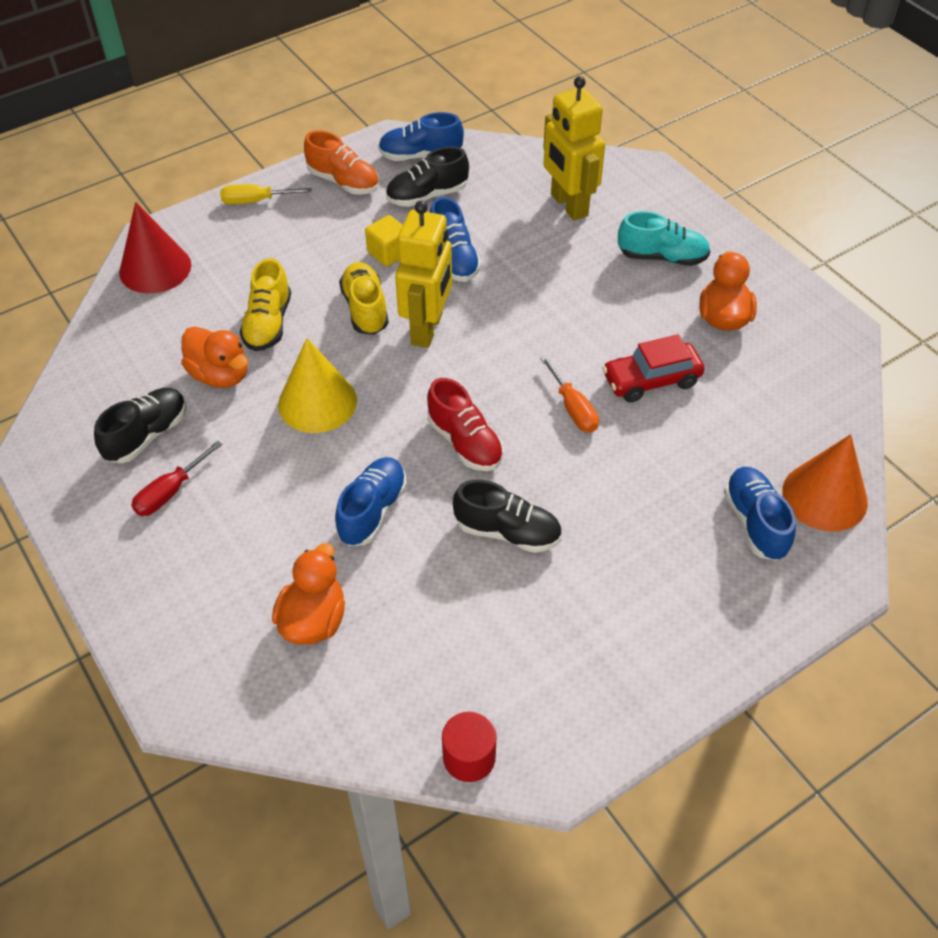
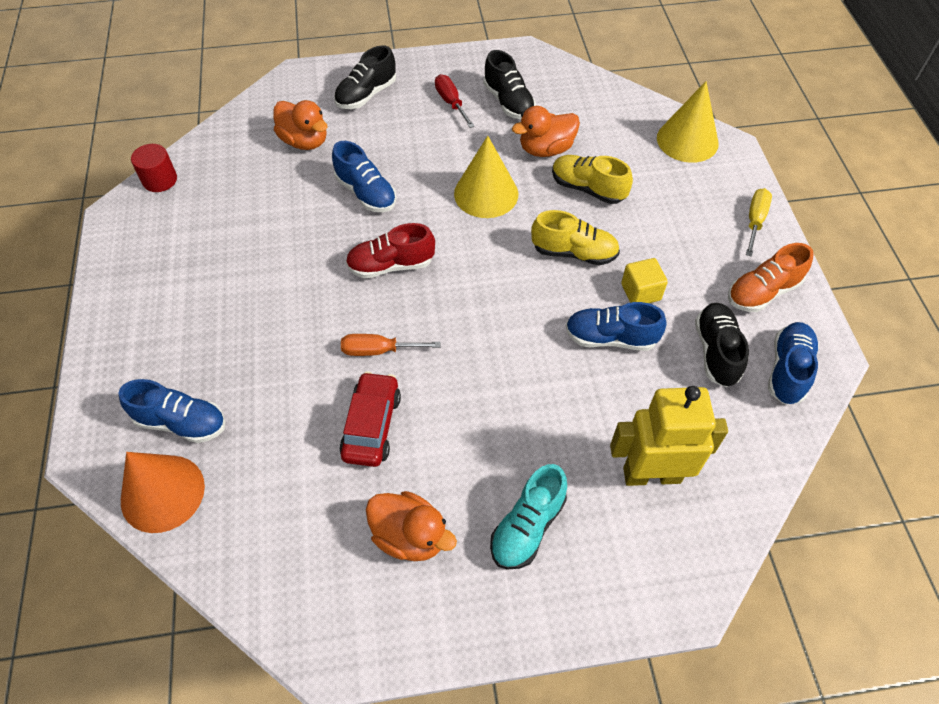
camera: 115 degrees right, 5 degrees up
red cone [119,202,191,294] -> yellow cone [657,81,719,163]
yellow robot [395,201,452,348] -> none
black shoe [453,480,562,553] -> black shoe moved to [334,45,396,109]

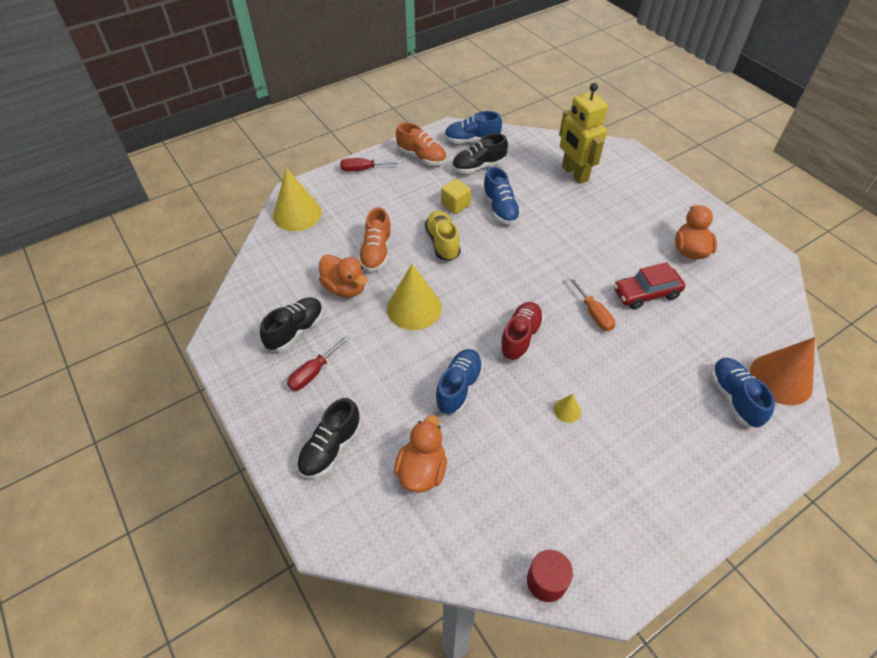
camera: 115 degrees left, 5 degrees down
black shoe [334,45,396,109] -> black shoe turned 105 degrees clockwise [297,398,361,479]
red shoe [346,223,435,279] -> red shoe turned 120 degrees counterclockwise [499,302,544,361]
turquoise shoe [490,464,567,570] -> none
yellow shoe [552,155,633,204] -> orange shoe [358,207,392,272]
yellow screwdriver [746,188,772,257] -> red screwdriver [340,158,402,172]
none -> yellow cone [553,394,581,423]

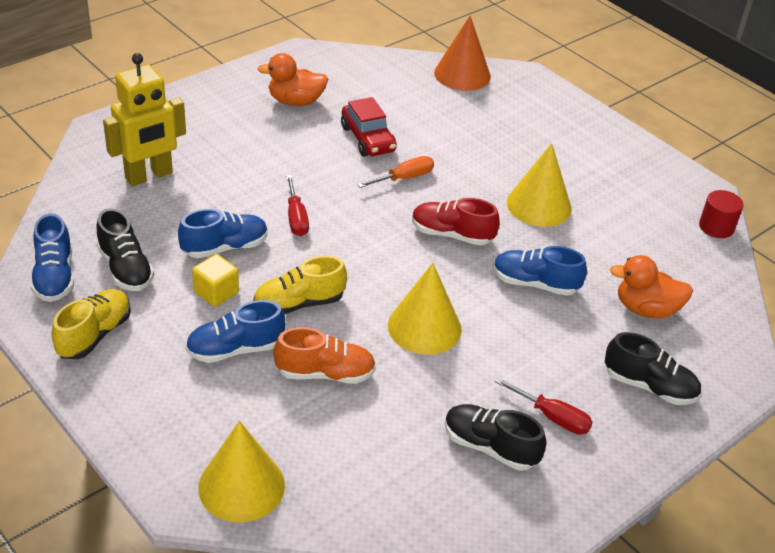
camera: 100 degrees left, 10 degrees down
orange duck [319,254,368,298] -> none
red screwdriver [340,158,402,172] -> red screwdriver moved to [286,175,309,236]
orange shoe [396,122,447,165] -> yellow shoe [52,289,131,359]
yellow cone [553,394,581,423] -> yellow cone [507,143,571,227], size x2.27
blue shoe [710,358,775,428] -> blue shoe moved to [186,300,285,363]

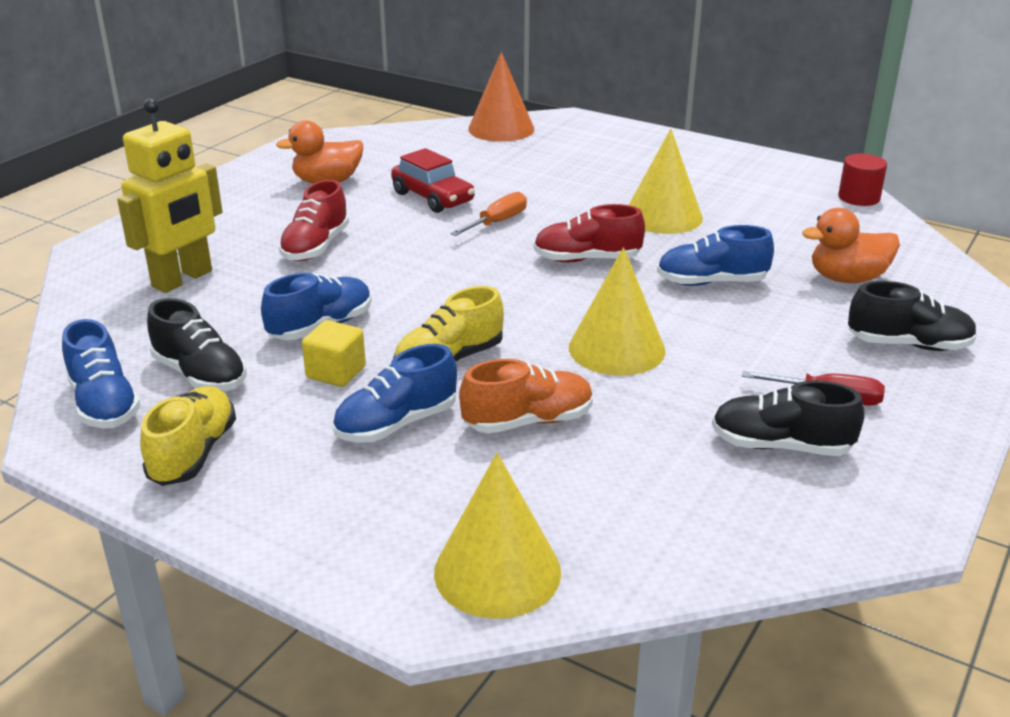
camera: 15 degrees left, 10 degrees down
red screwdriver [286,175,309,236] -> none
none -> red shoe [279,180,349,261]

